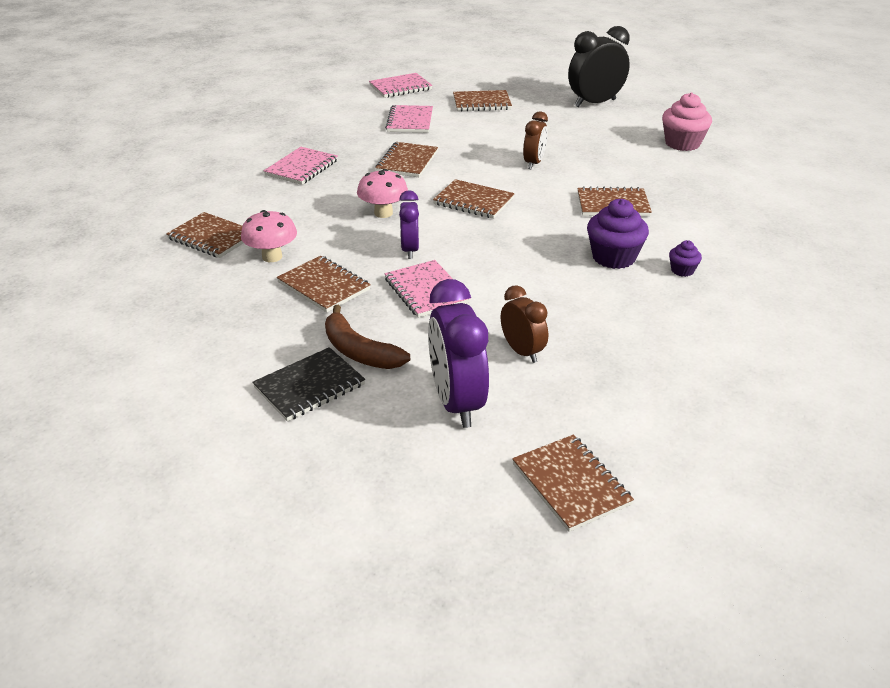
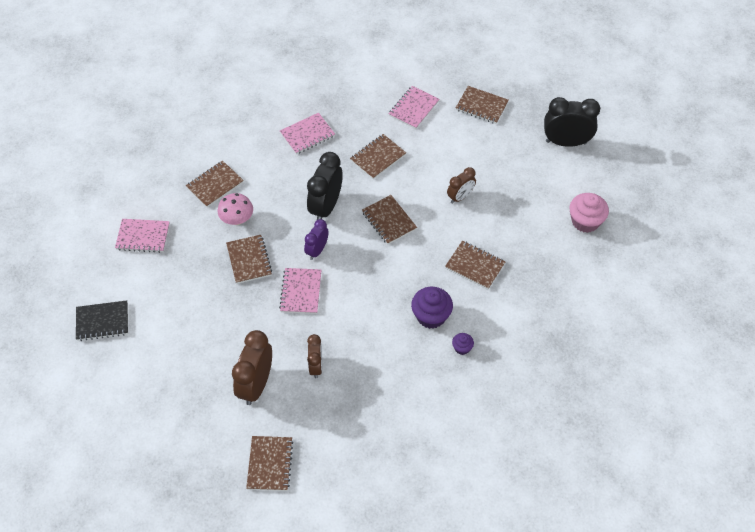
camera: 30 degrees right, 20 degrees up
brown notebook [166,212,243,258] -> brown notebook turned 75 degrees clockwise [186,161,244,207]
black notebook [252,347,365,421] -> black notebook moved to [76,300,128,341]
brown banana [325,305,410,369] -> none
pink mushroom [357,169,408,218] -> black clock [307,152,343,220]
pink notebook [369,73,432,98] -> pink notebook moved to [115,219,170,253]
purple clock [428,279,489,428] -> brown clock [232,330,272,405]

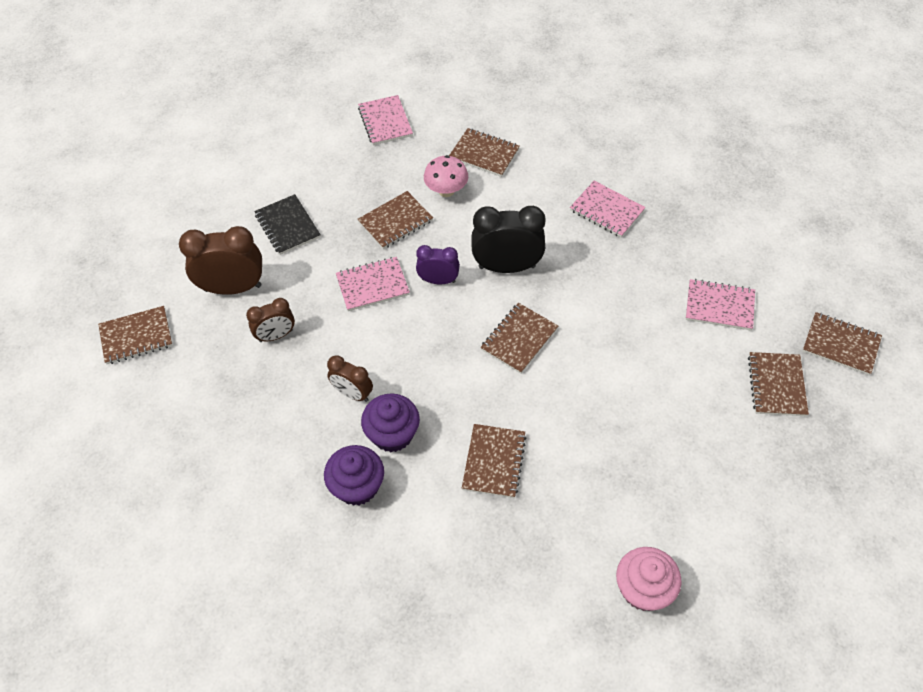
camera: 70 degrees right, 0 degrees up
black notebook [76,300,128,341] -> black notebook moved to [254,194,321,255]
brown notebook [350,134,406,179] -> brown notebook moved to [803,312,882,375]
brown clock [447,167,476,204] -> brown clock moved to [327,355,373,402]
purple cupcake [452,333,474,355] -> purple cupcake [324,445,384,506], size x1.94
black clock [544,97,600,147] -> none

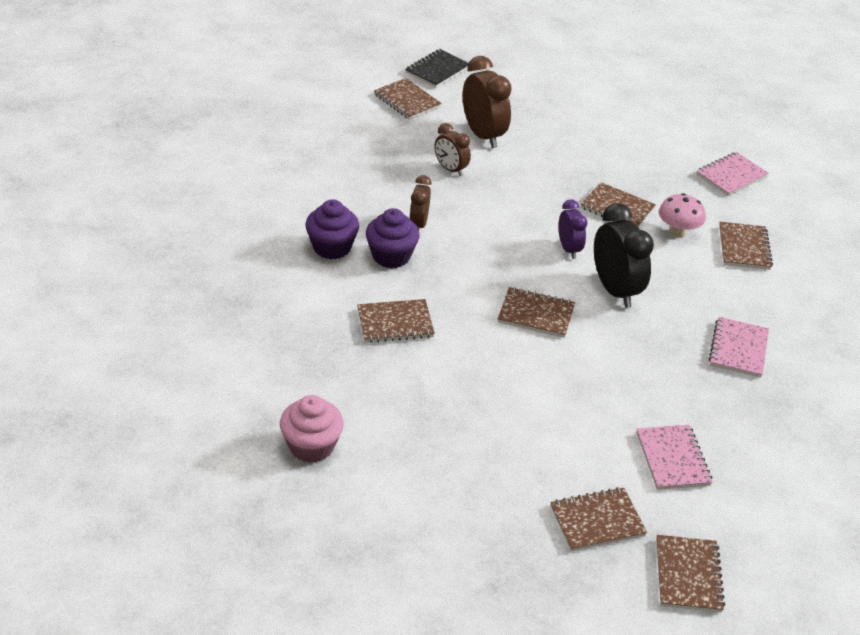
camera: 65 degrees right, 15 degrees down
black notebook [254,194,321,255] -> black notebook moved to [405,49,469,88]
pink notebook [336,257,410,311] -> none

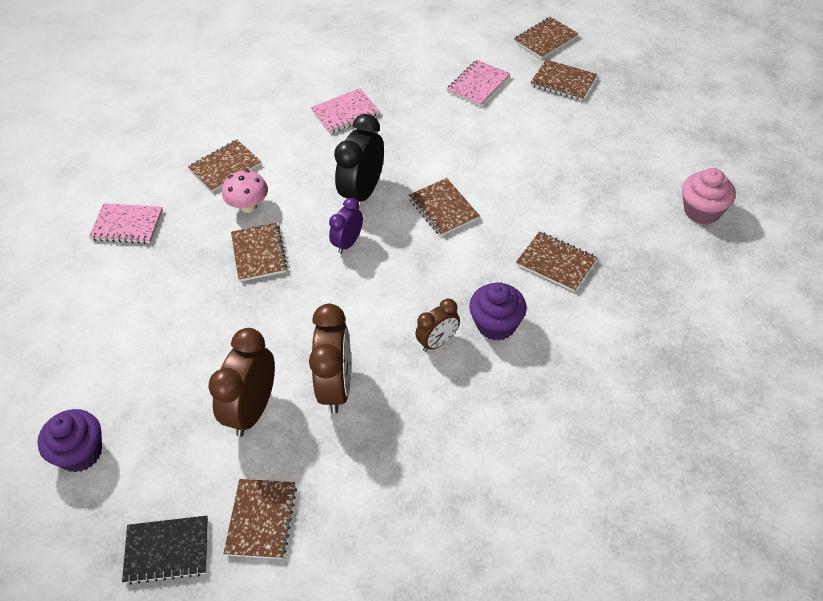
camera: 130 degrees left, 10 degrees up
purple cupcake [305,199,359,260] -> purple cupcake moved to [37,409,102,472]
brown clock [434,123,471,176] -> brown clock [309,304,351,414], size x1.70

